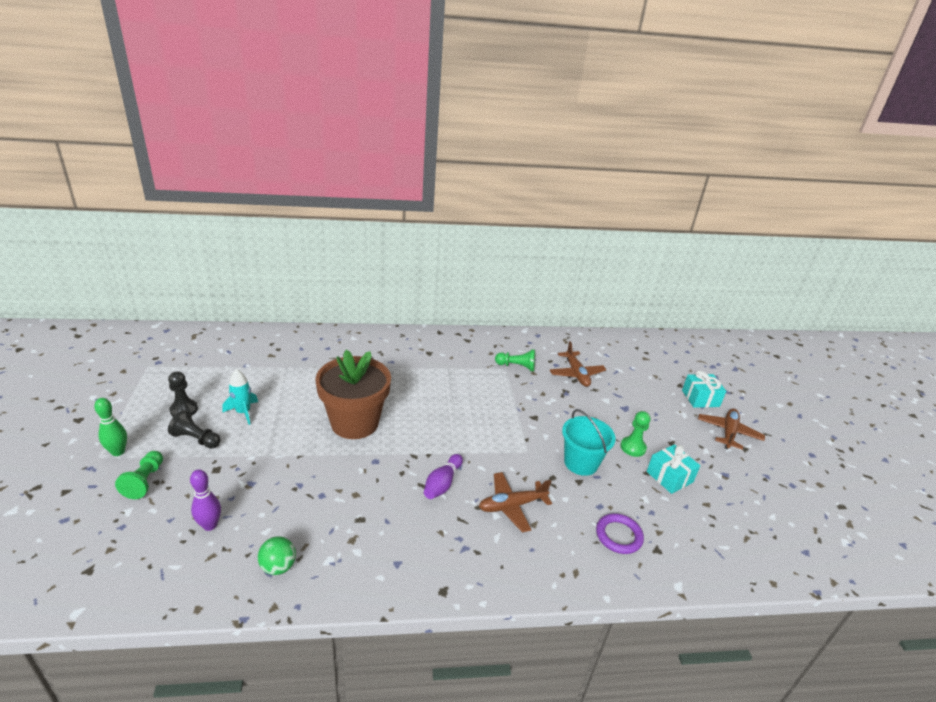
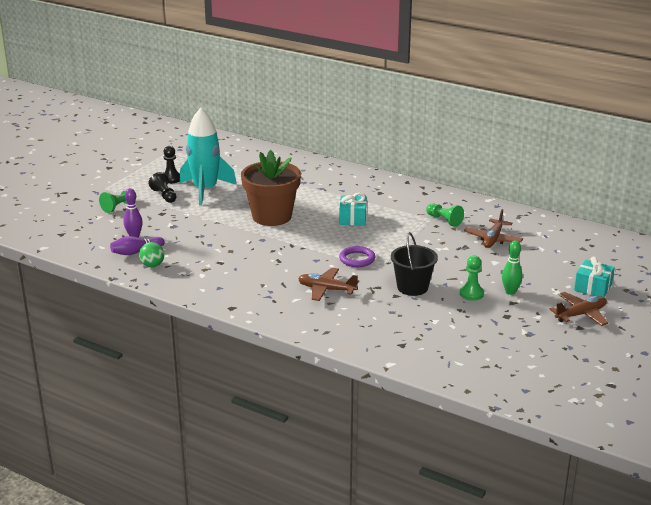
camera: 40 degrees right, 5 degrees down
green bowling pin [94,398,127,456] -> green bowling pin moved to [502,240,523,295]
turquoise rocket [223,369,258,425] -> turquoise rocket [180,108,237,206], size x2.06
purple bowling pin [424,454,463,499] -> purple bowling pin moved to [110,236,165,255]
turquoise bucket [562,409,616,476] -> black bucket [391,232,438,296]
purple ring [596,513,644,554] -> purple ring moved to [339,246,375,267]
turquoise gift [647,444,700,494] -> turquoise gift moved to [339,193,367,226]

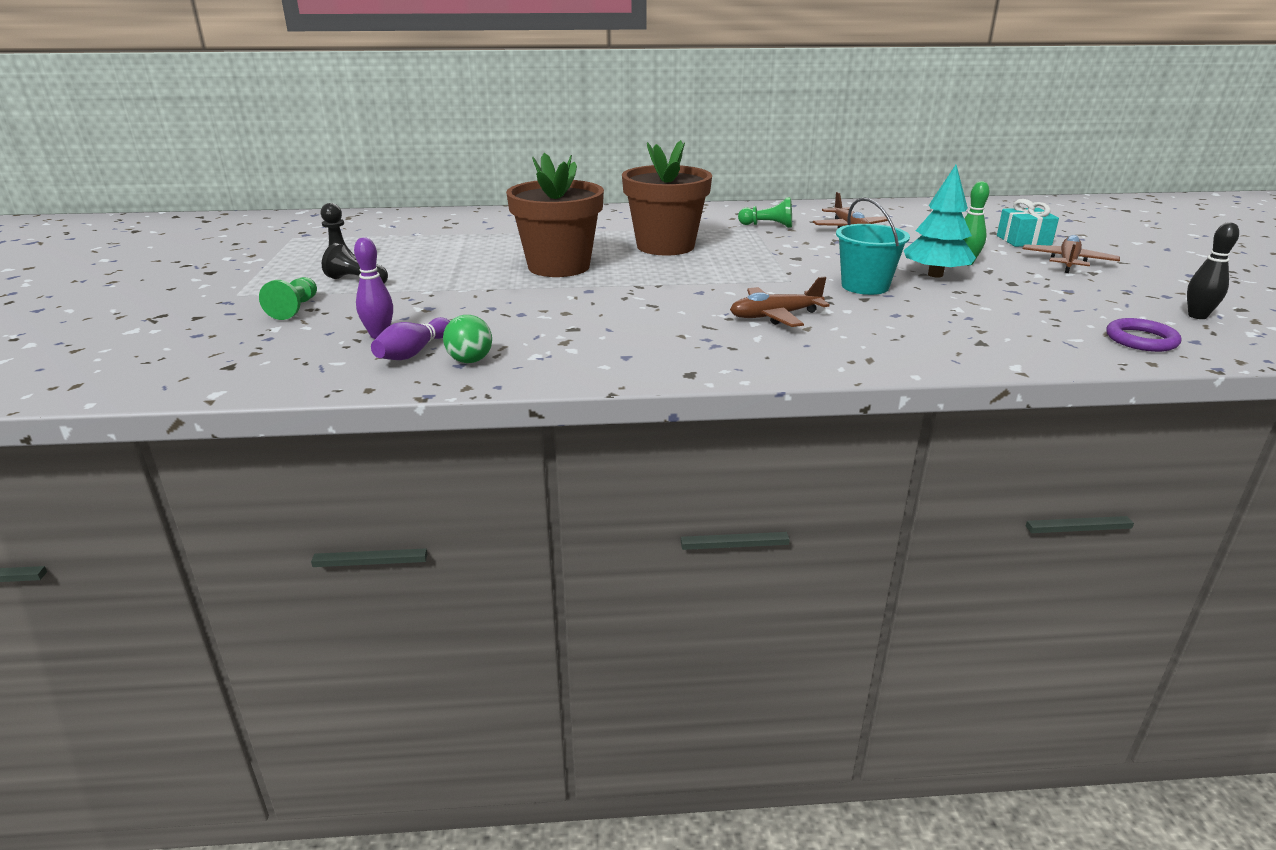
camera: 35 degrees left, 0 degrees up
turquoise rocket [180,108,237,206] -> none
turquoise gift [339,193,367,226] -> brown flower pot [622,140,712,256]
purple ring [339,246,375,267] -> purple ring moved to [1106,318,1181,352]
black bucket [391,232,438,296] -> turquoise bucket [836,197,910,295]
green pawn [460,255,484,301] -> turquoise tree [904,165,976,278]
none -> black bowling pin [1187,222,1239,319]

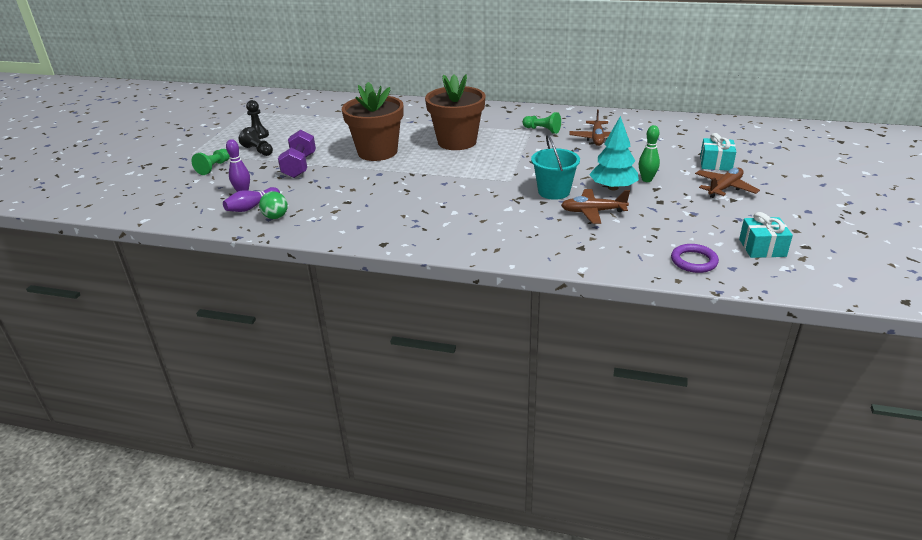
camera: 20 degrees right, 5 degrees up
brown plane [730,277,830,327] -> brown plane moved to [561,189,630,224]
black bowling pin [1187,222,1239,319] -> turquoise gift [739,212,793,258]
none -> purple dumbbell [278,130,316,178]

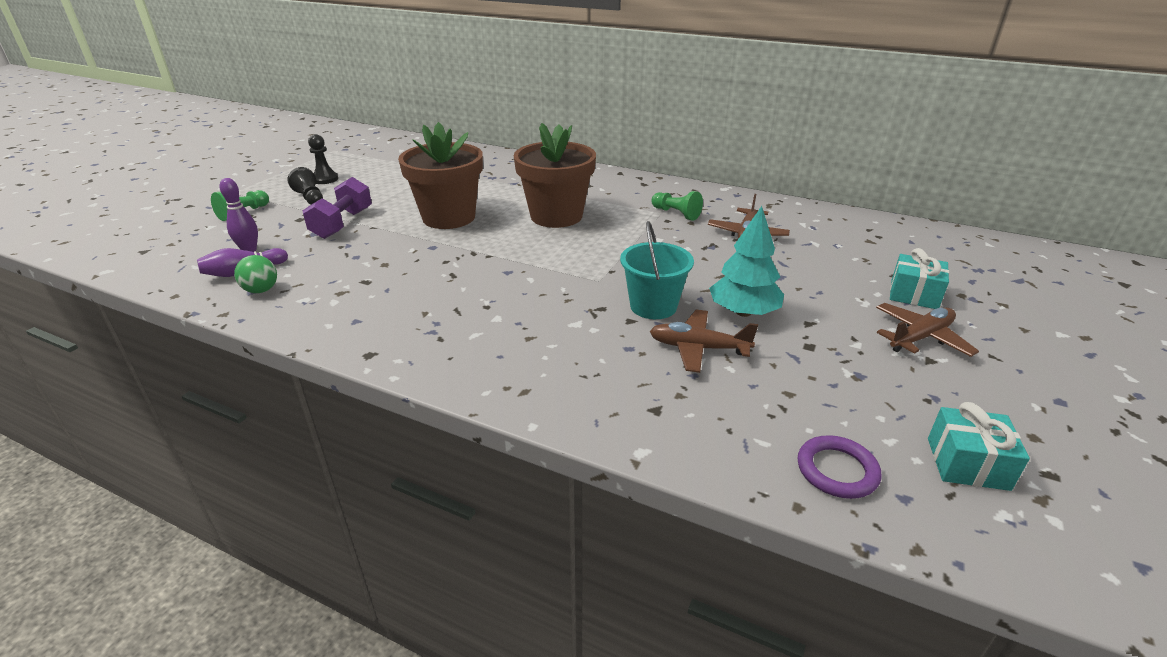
camera: 10 degrees right, 0 degrees up
green bowling pin [639,125,660,182] -> none

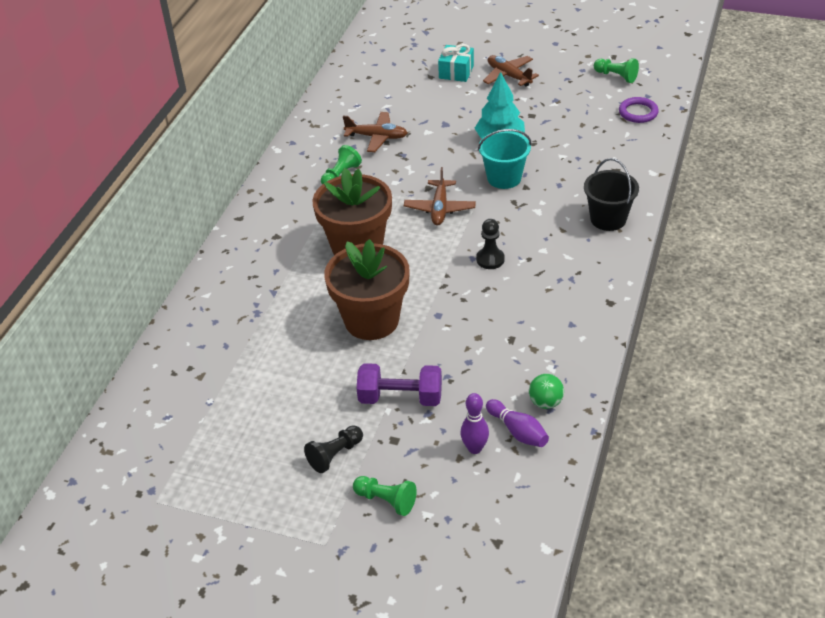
camera: 95 degrees left, 10 degrees up
black pawn [308,134,338,184] -> black pawn moved to [476,219,505,269]
brown plane [650,310,758,373] -> brown plane moved to [404,167,476,226]
turquoise gift [928,402,1030,491] -> green pawn [594,58,639,83]
none -> black bucket [584,158,639,231]

